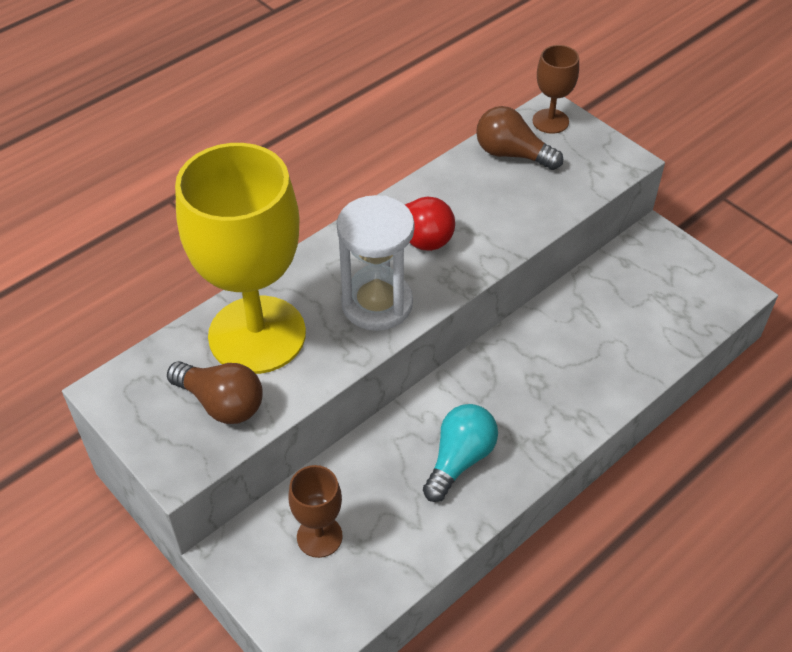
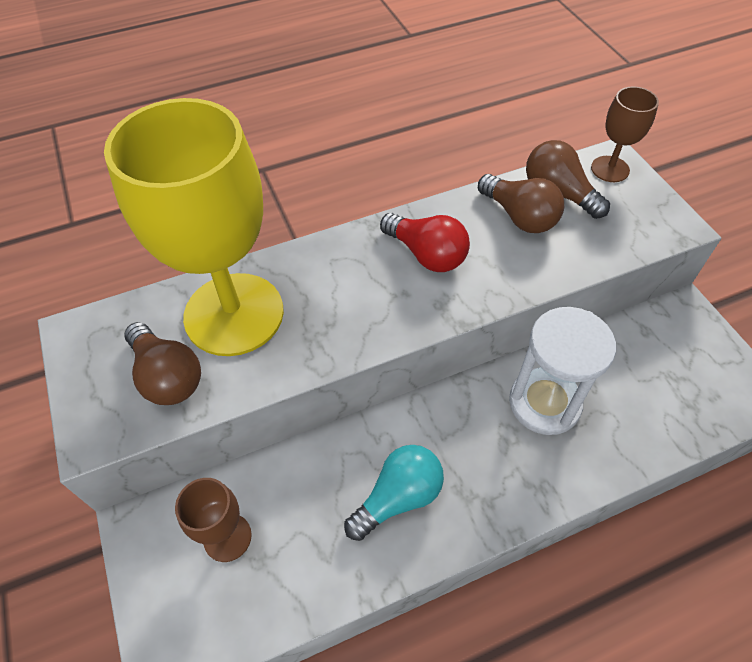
camera: 20 degrees right, 5 degrees up
white hourglass [337,195,414,331] -> white hourglass moved to [509,307,616,435]
none -> brown light bulb [478,174,564,233]

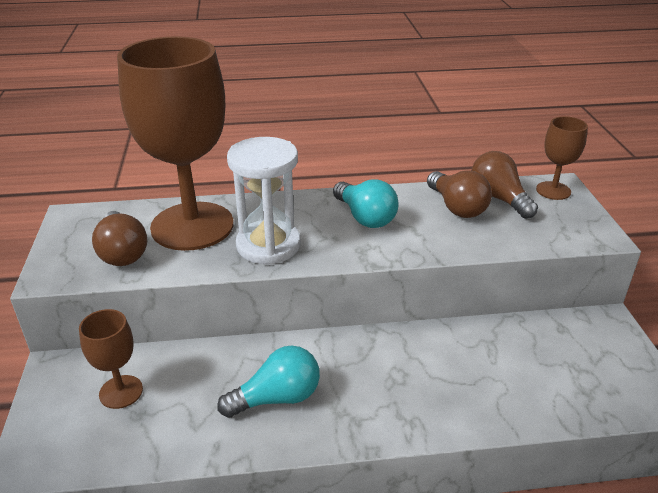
camera: 15 degrees right, 20 degrees down
yellow goblet [104,98,284,356] -> brown goblet [117,36,234,251]
red light bulb [380,213,470,272] -> turquoise light bulb [333,179,399,228]
white hourglass [509,307,616,435] -> white hourglass moved to [227,137,300,265]

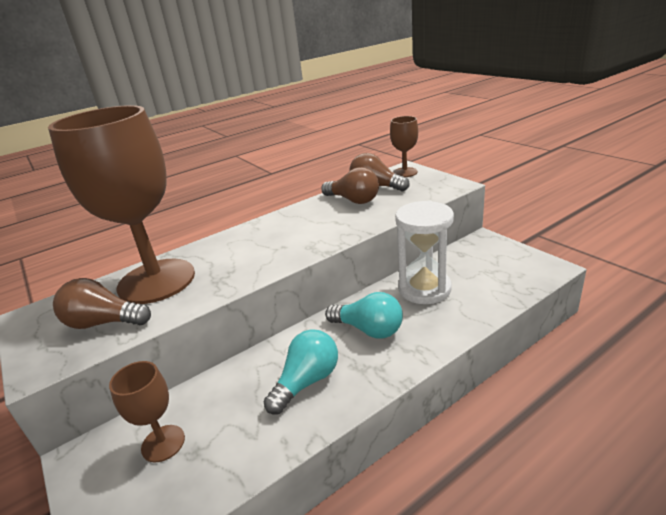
camera: 25 degrees left, 5 degrees down
brown light bulb [92,211,147,266] -> brown light bulb turned 150 degrees clockwise [53,278,151,329]
white hourglass [227,137,300,265] -> white hourglass moved to [395,201,454,304]
turquoise light bulb [333,179,399,228] -> turquoise light bulb moved to [325,292,403,339]

